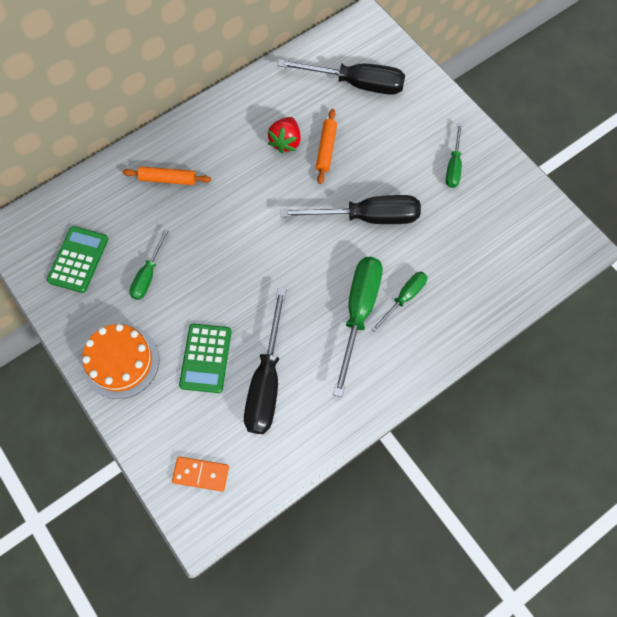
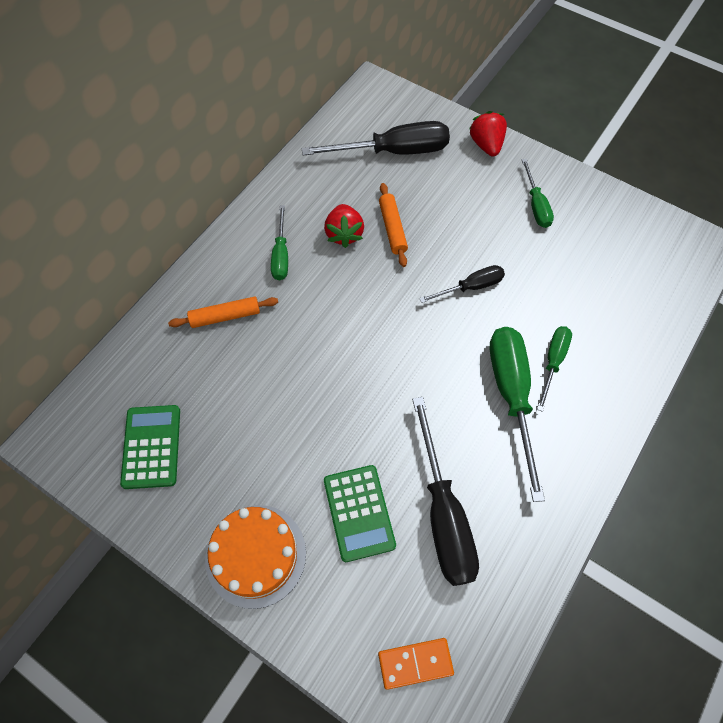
camera: 20 degrees left, 5 degrees down
green screwdriver [129,229,168,300] -> green screwdriver moved to [271,205,288,280]
black screwdriver [281,195,421,224] -> black screwdriver [419,265,505,303], size x0.55
none -> red strawberry [469,111,507,156]

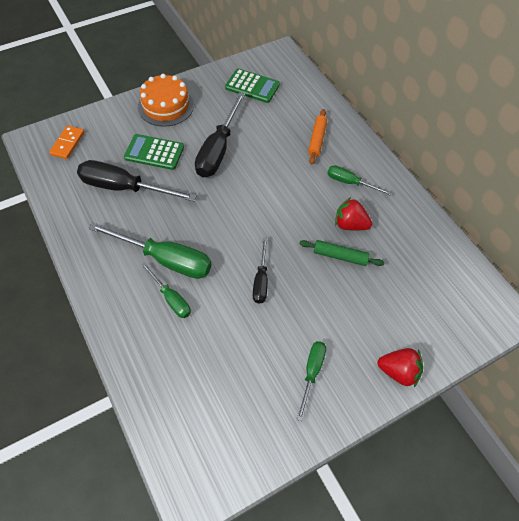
camera: 115 degrees right, 5 degrees down
black screwdriver [302,121,450,155] -> black screwdriver moved to [195,92,245,177]
orange rolling pin [379,183,408,267] -> green rolling pin [299,240,384,266]
green screwdriver [522,159,554,228] -> green screwdriver turned 90 degrees clockwise [296,341,326,421]

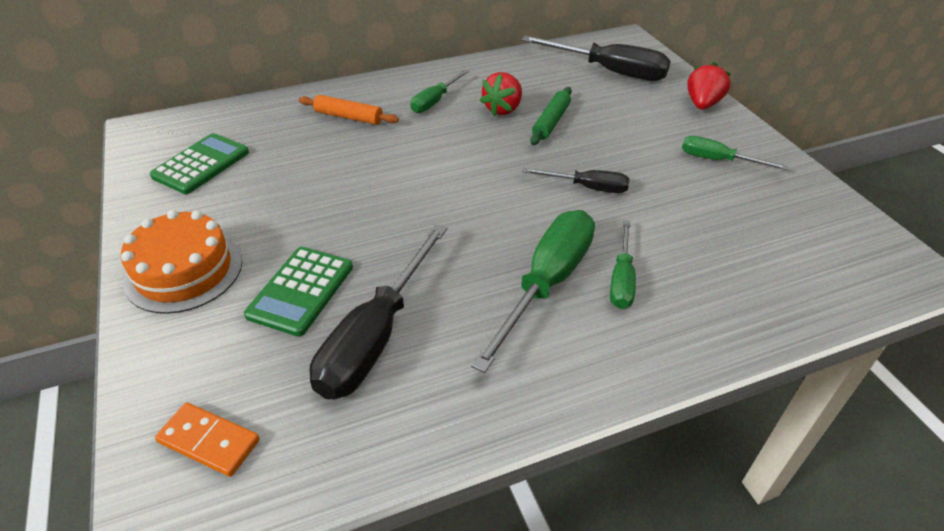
camera: 80 degrees left, 15 degrees down
green screwdriver [141,262,191,318] -> green screwdriver turned 135 degrees clockwise [610,220,636,309]
black screwdriver [195,92,245,177] -> black screwdriver moved to [521,36,671,81]

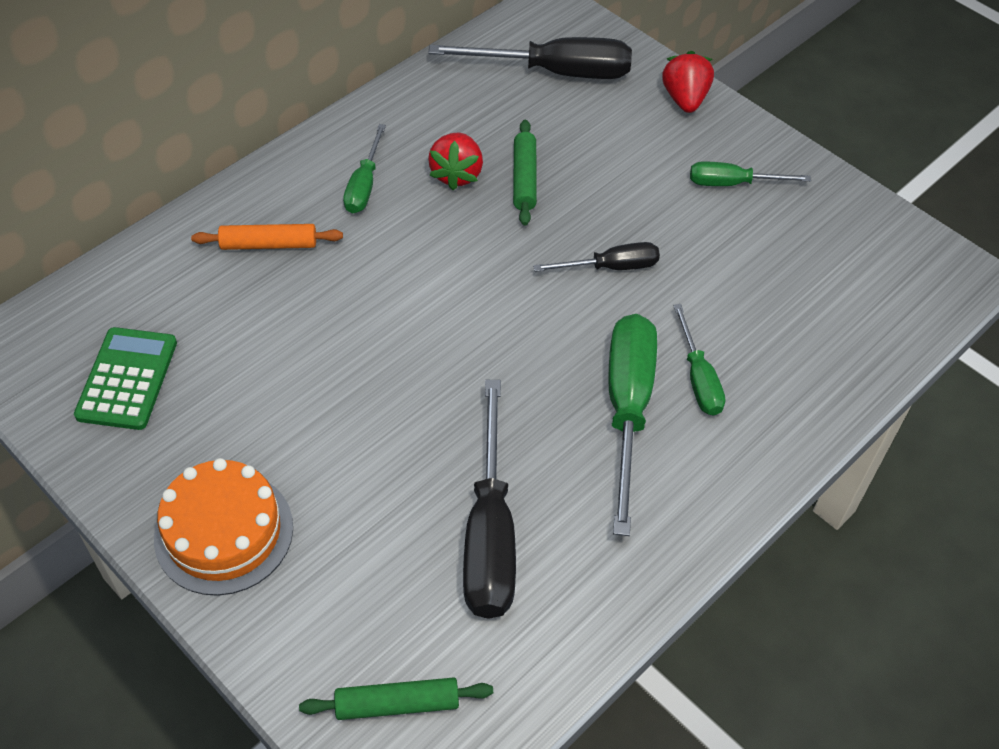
camera: 25 degrees left, 10 degrees up
orange domino [155,402,260,477] -> green rolling pin [299,677,493,720]
green calculator [244,247,353,337] -> none

